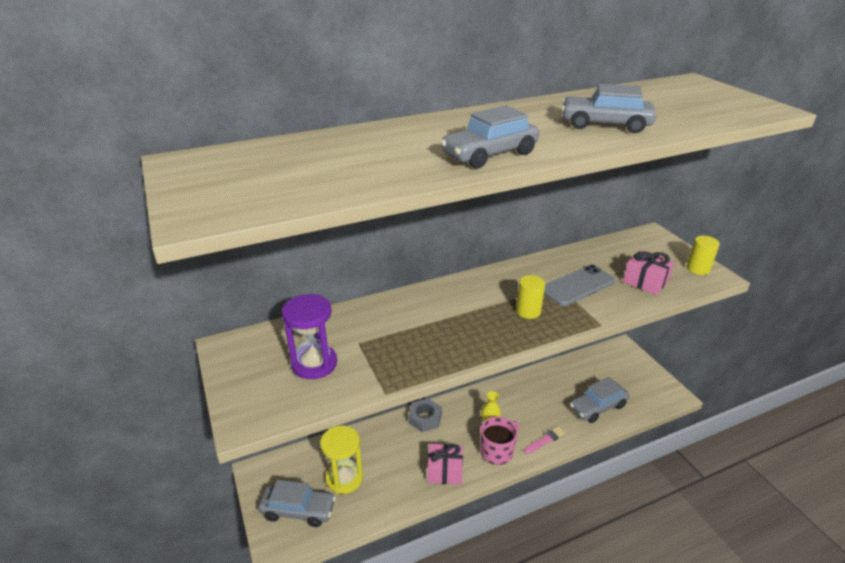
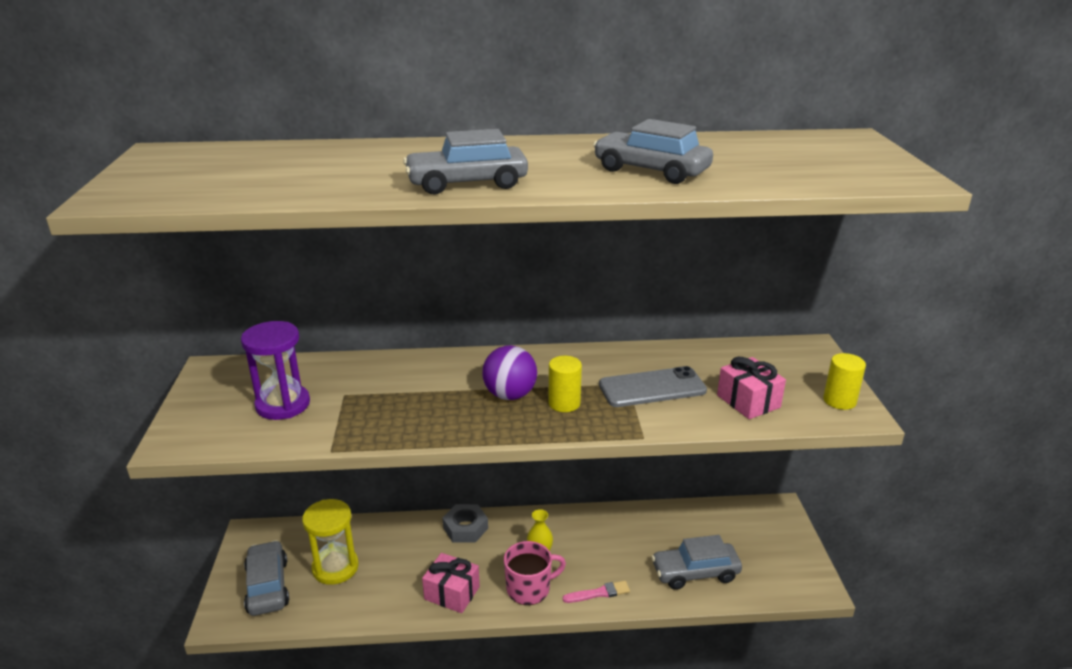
camera: 20 degrees right, 5 degrees down
grey car [258,480,336,527] -> grey car turned 135 degrees counterclockwise [244,540,289,616]
none -> purple ball [482,345,537,400]

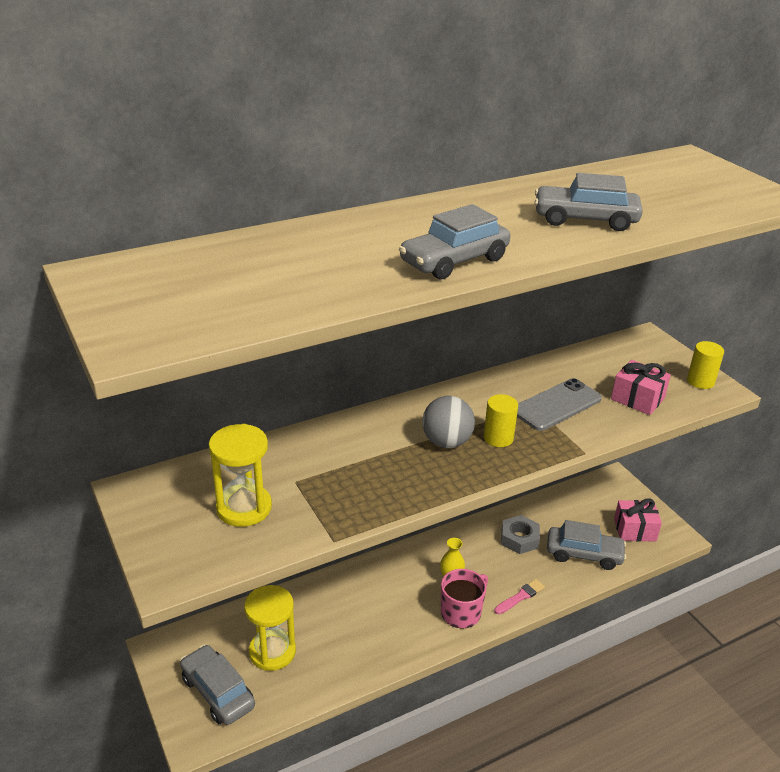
camera: 25 degrees left, 5 degrees up
purple hourglass [241,321,310,420] -> yellow hourglass [209,424,272,527]
pink gift [422,553,480,613] -> pink gift moved to [614,498,662,542]
grey nut [443,504,488,543] -> grey nut moved to [501,515,540,554]
purple ball [482,345,537,400] -> grey ball [422,396,475,448]
grey car [651,535,742,590] -> grey car turned 135 degrees counterclockwise [547,520,626,570]

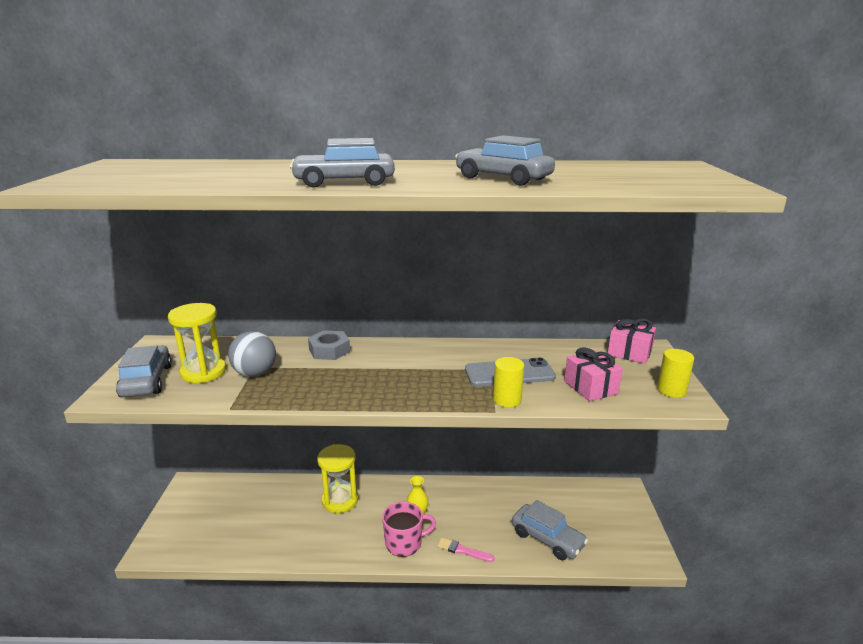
camera: 30 degrees right, 10 degrees down
grey car [180,644,255,725] -> grey car moved to [116,345,172,397]
yellow hourglass [244,585,296,671] -> yellow hourglass moved to [317,444,358,513]
grey ball [422,396,475,448] -> grey ball moved to [228,331,276,377]
yellow cylinder [484,394,518,447] -> yellow cylinder moved to [493,357,524,408]
pink brush [494,579,545,614] -> pink brush turned 150 degrees counterclockwise [437,538,494,562]
grey nut [501,515,540,554] -> grey nut moved to [308,330,350,360]
pink gift [614,498,662,542] -> pink gift moved to [608,318,656,364]

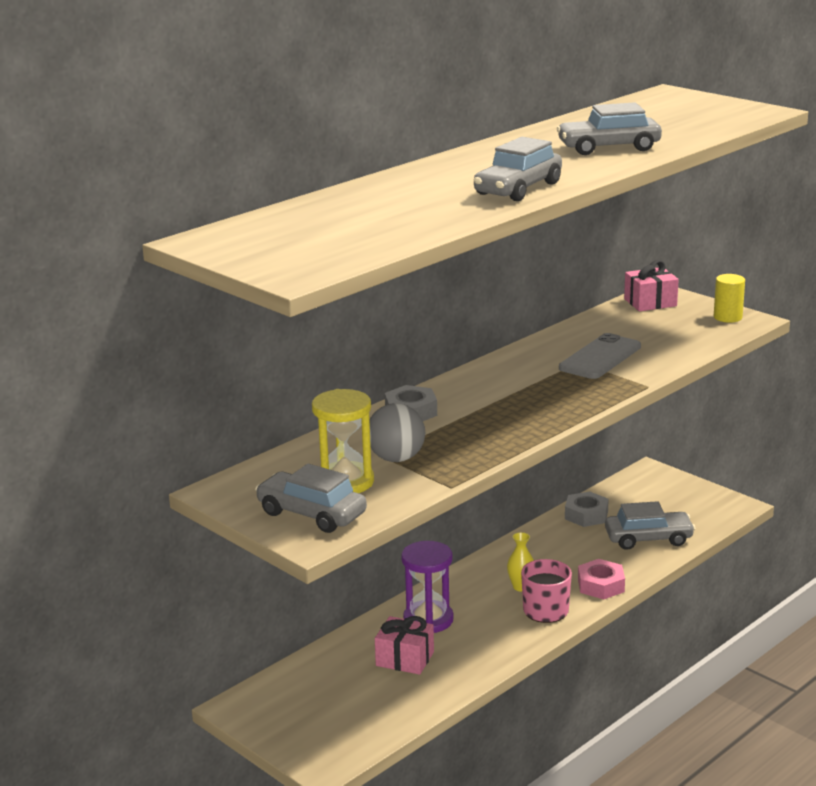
camera: 45 degrees left, 0 degrees up
yellow hourglass [317,444,358,513] -> purple hourglass [401,541,454,633]
pink brush [437,538,494,562] -> pink nut [578,559,625,599]
yellow cylinder [493,357,524,408] -> none
pink gift [564,347,623,401] -> pink gift moved to [375,616,434,675]
none -> grey nut [565,491,609,527]

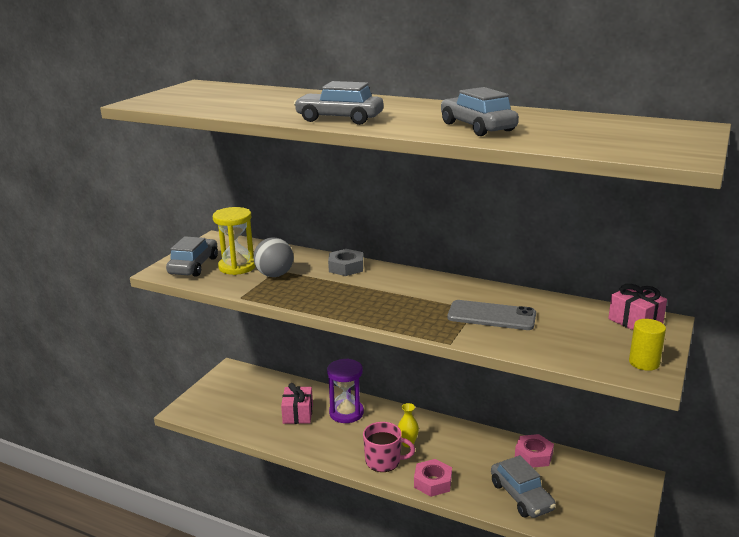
camera: 70 degrees right, 0 degrees up
grey nut [565,491,609,527] -> pink nut [515,434,554,468]

